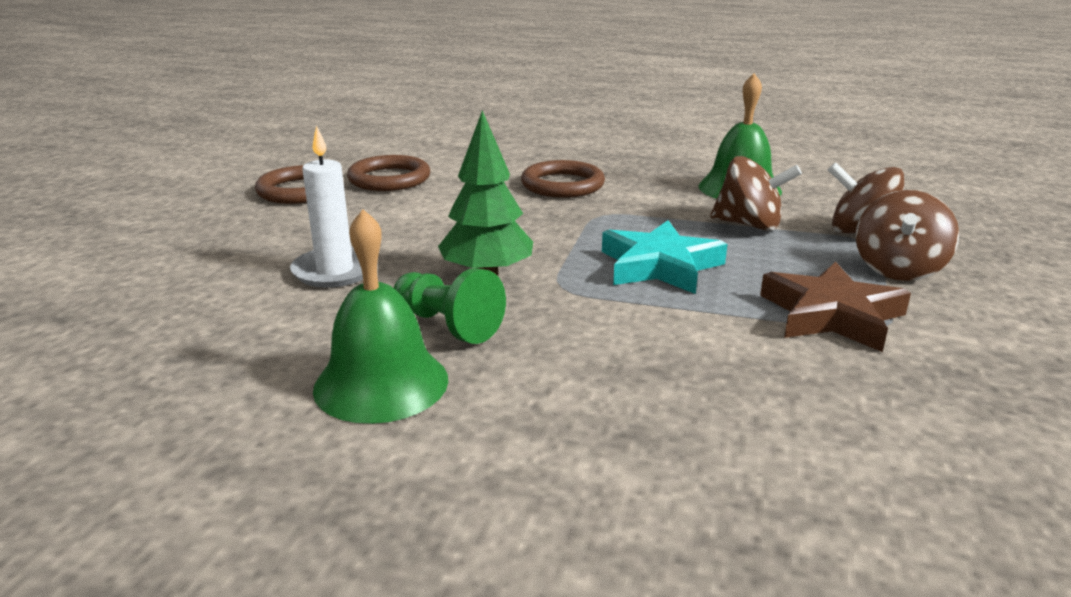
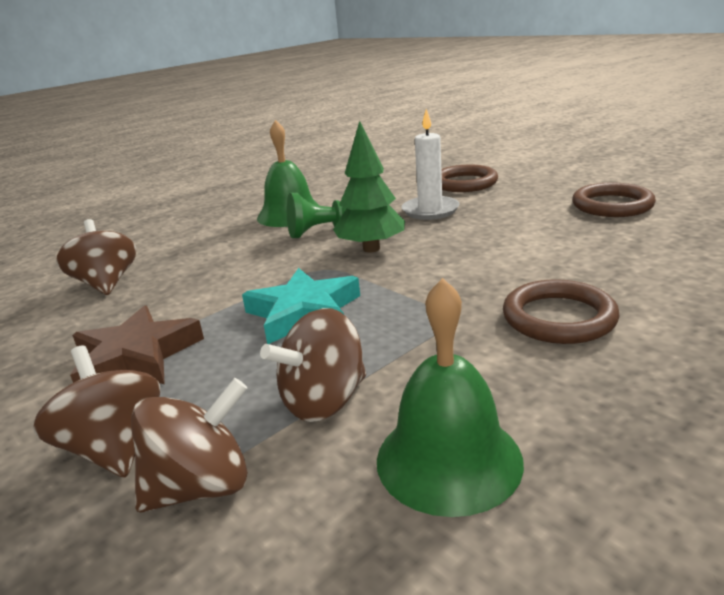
camera: 125 degrees right, 0 degrees up
brown ring [347,155,430,191] -> brown ring moved to [441,165,498,192]
none -> brown spinning top [56,219,136,295]

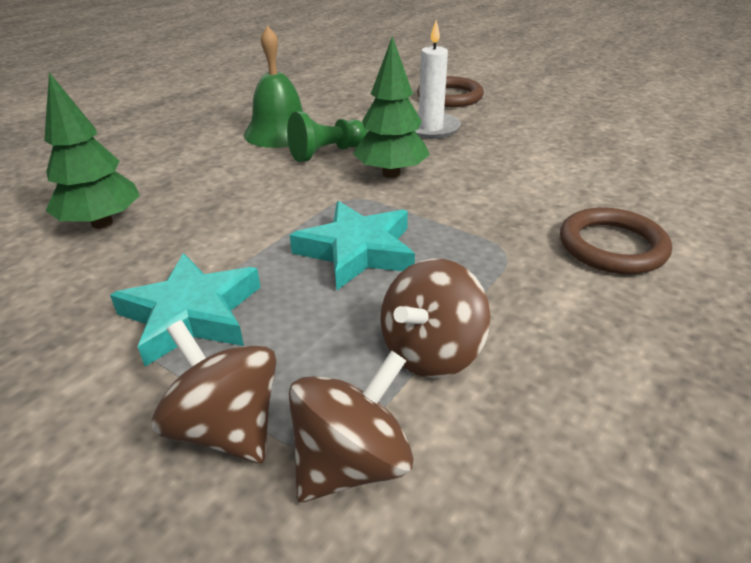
camera: 15 degrees left, 10 degrees up
brown spinning top [56,219,136,295] -> green tree [44,72,140,229]
brown star [70,305,204,385] -> turquoise star [110,253,261,367]
green bell [377,278,524,517] -> none
brown ring [572,183,656,217] -> none

